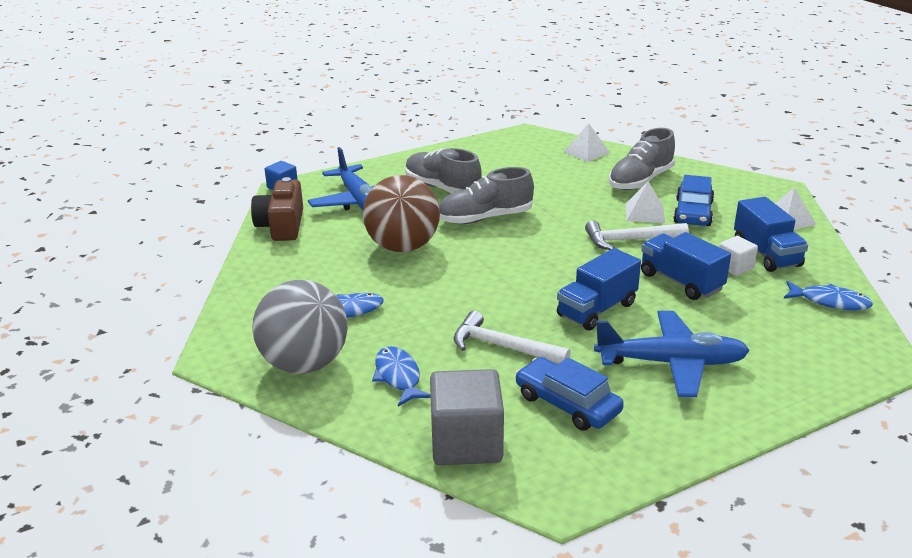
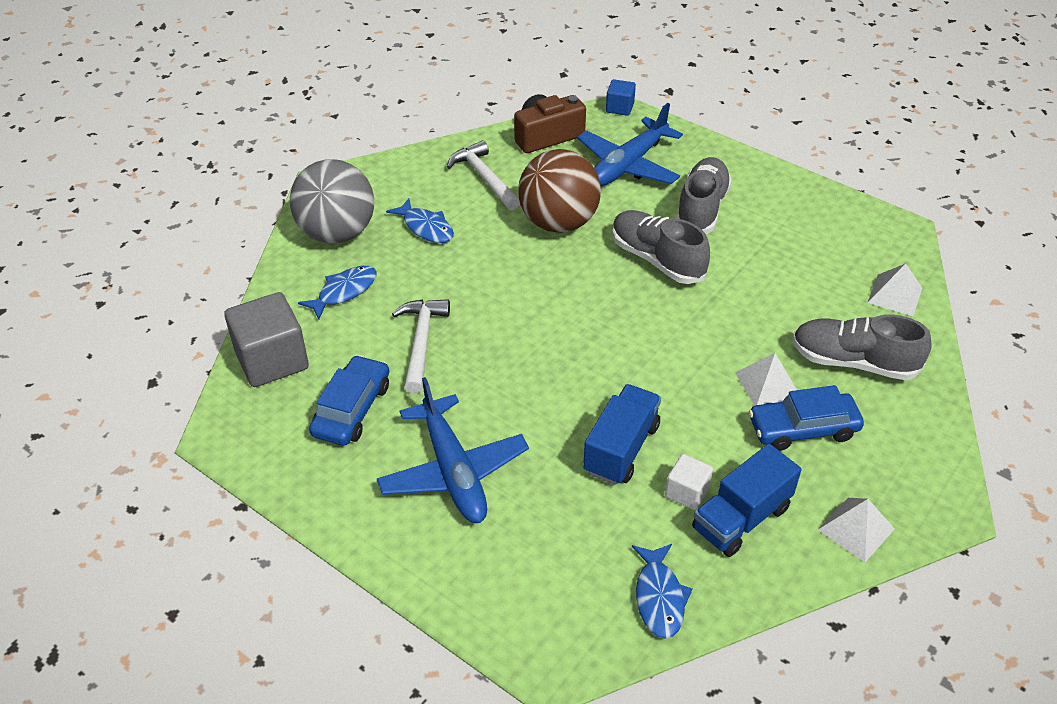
camera: 65 degrees right, 15 degrees up
blue truck [557,248,641,330] -> none
white hammer [585,220,689,250] -> white hammer moved to [447,140,520,210]

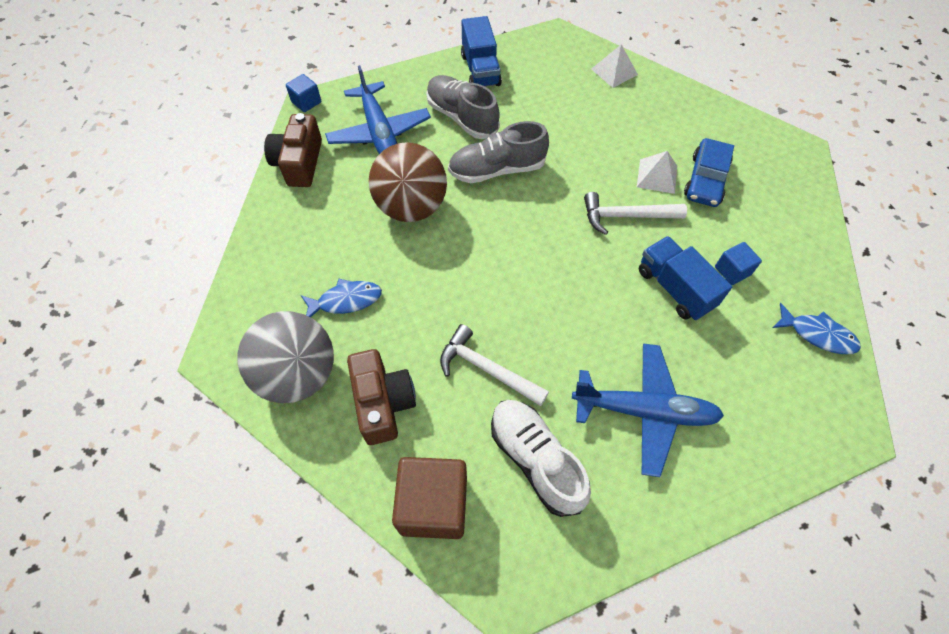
camera: 60 degrees left, 15 degrees up
grey cube [224,292,309,387] -> brown cube [392,457,467,539]
blue fish [298,266,377,320] -> brown camera [347,349,416,445]
blue car [309,355,389,446] -> white shoe [491,400,591,517]
white hammer [447,140,520,210] -> white hammer moved to [584,192,687,235]
white cube [665,454,713,510] -> blue cube [715,242,762,285]
blue truck [692,444,802,557] -> blue truck moved to [461,16,502,87]
grey shoe [792,315,932,380] -> none
white pyramid [818,498,895,562] -> none

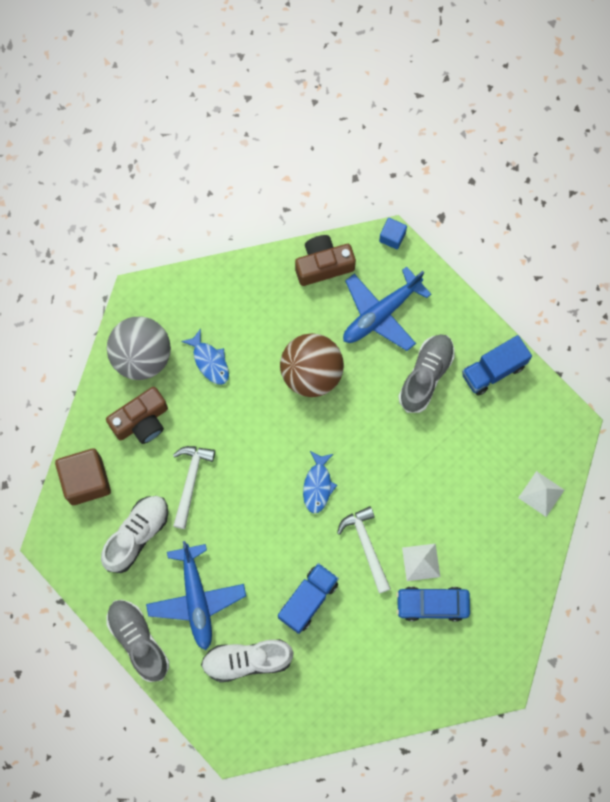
camera: 70 degrees right, 15 degrees up
grey shoe [448,121,549,183] -> grey shoe moved to [106,600,169,682]
blue cube [715,242,762,285] -> none
blue fish [773,303,861,354] -> blue fish moved to [303,451,337,513]
none -> white shoe [201,639,294,682]

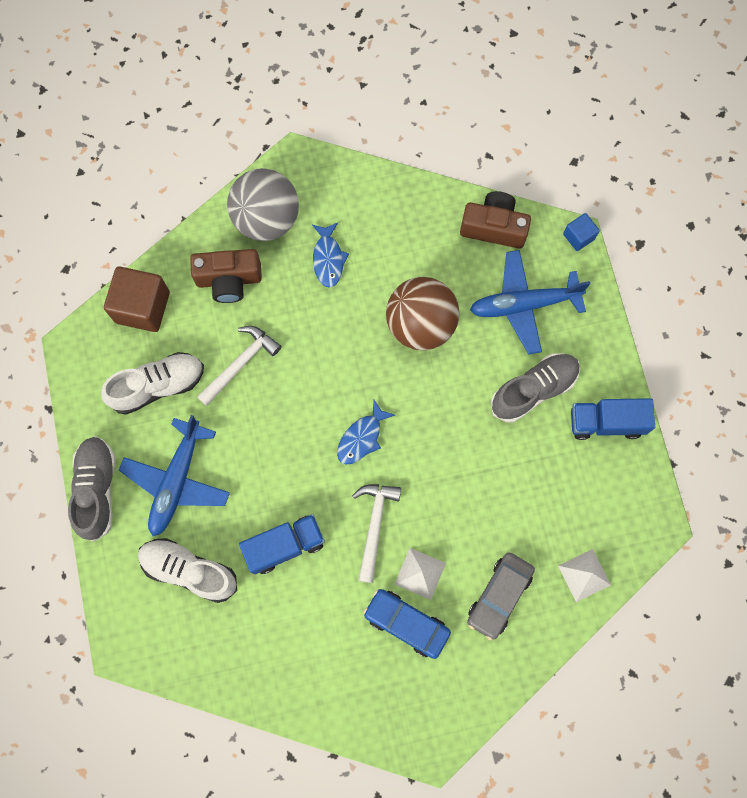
camera: 30 degrees right, 0 degrees up
none -> grey car [467,552,535,640]

